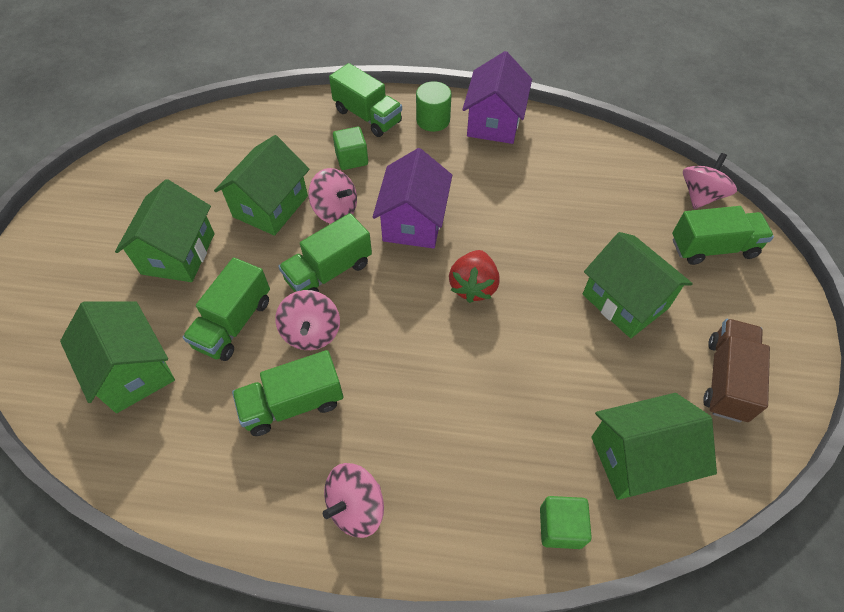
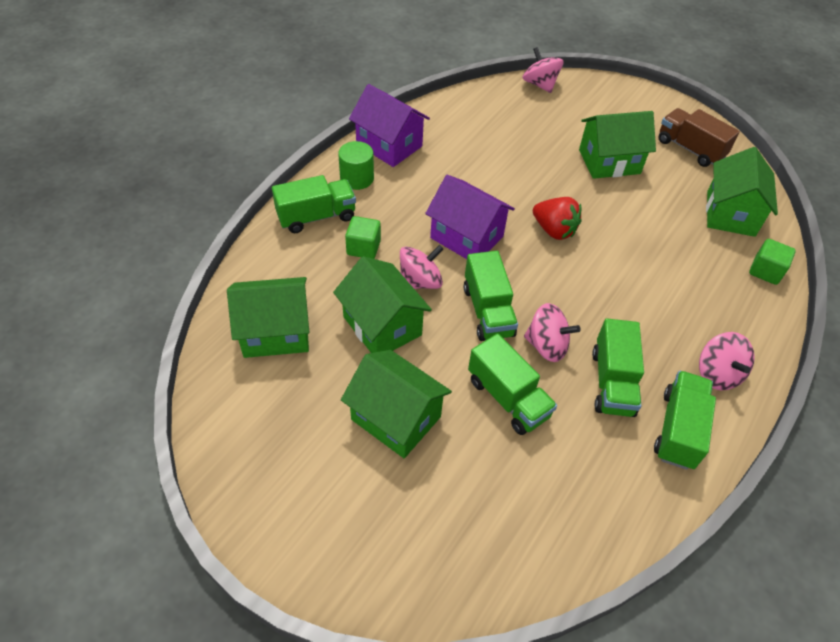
camera: 65 degrees left, 5 degrees down
green house [60,301,175,413] -> green house moved to [227,277,309,358]
green truck [672,206,774,265] -> green truck moved to [654,371,716,470]

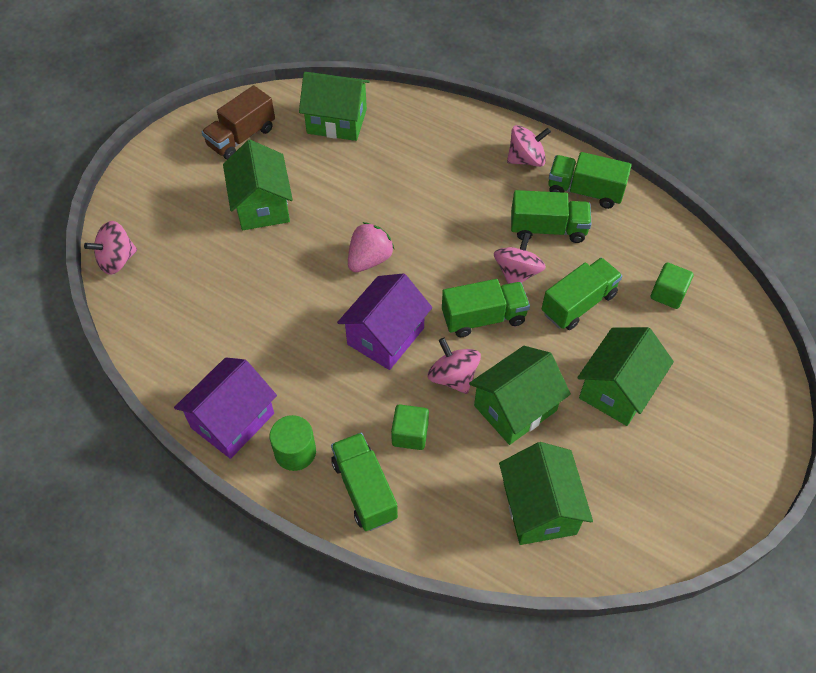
camera: 90 degrees left, 5 degrees up
red strawberry [533,197,582,240] -> pink strawberry [348,222,394,272]
green cube [749,239,796,285] -> green cube moved to [651,262,694,309]

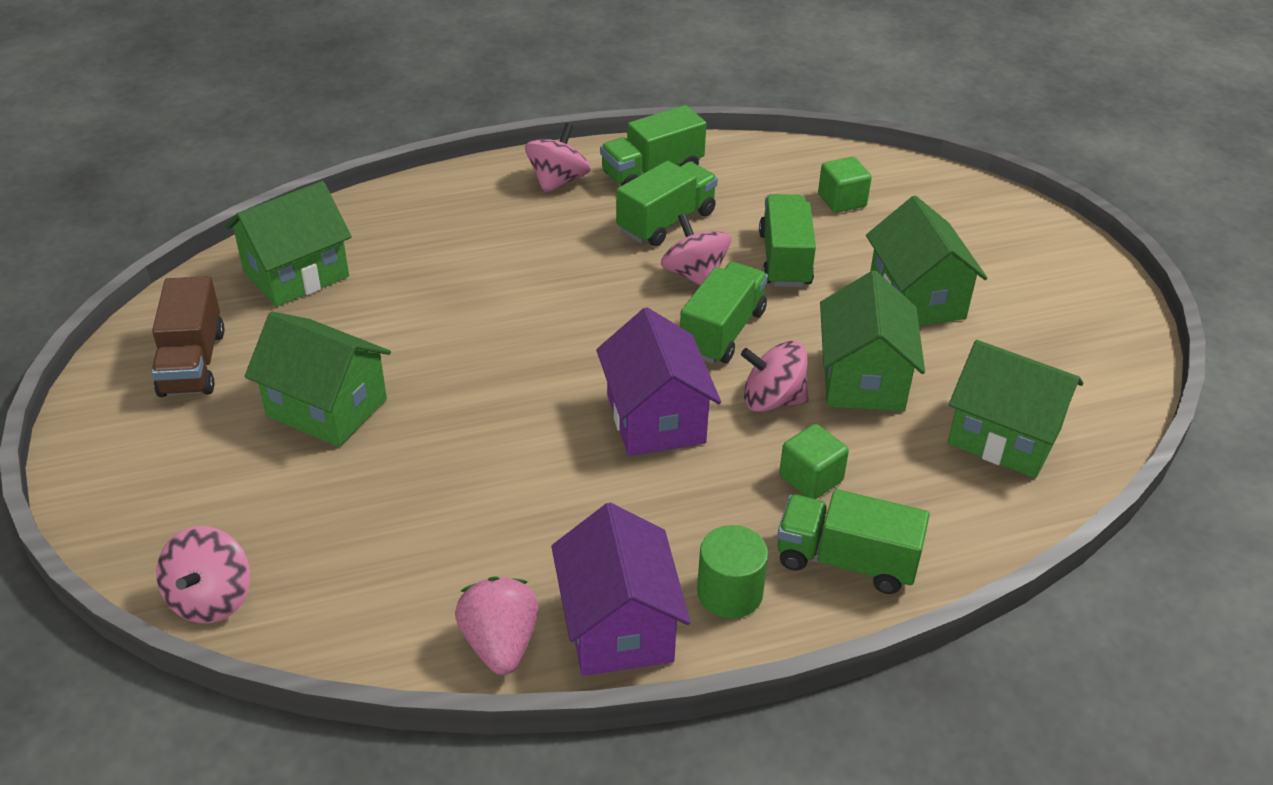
camera: 50 degrees left, 15 degrees down
pink strawberry [348,222,394,272] -> pink strawberry moved to [455,577,539,675]

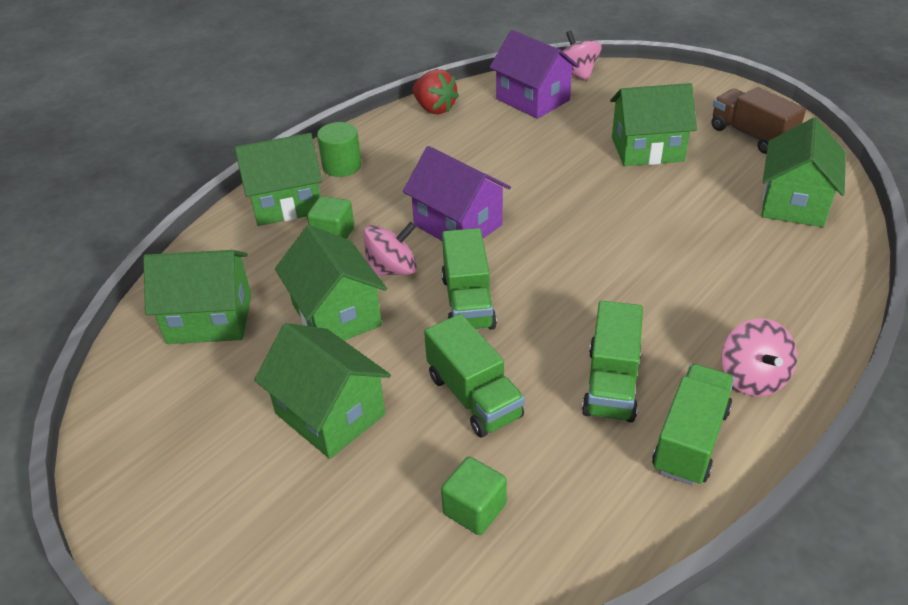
camera: 150 degrees right, 0 degrees up
pink strawberry [455,577,539,675] -> red strawberry [413,69,459,115]
purple house [551,503,690,676] -> purple house moved to [489,30,579,119]
pink spinning top [661,213,731,285] -> none
green truck [777,489,930,594] -> green house [235,133,322,226]

